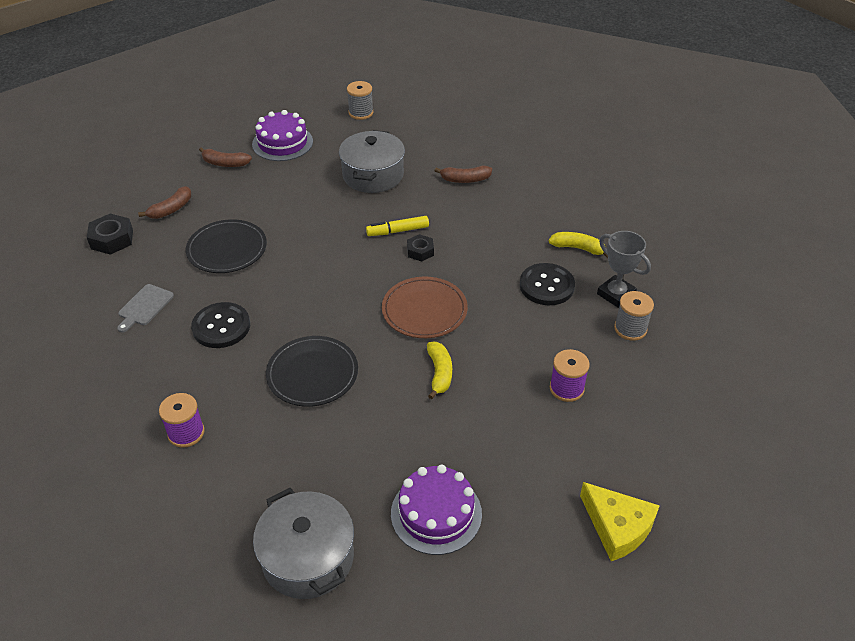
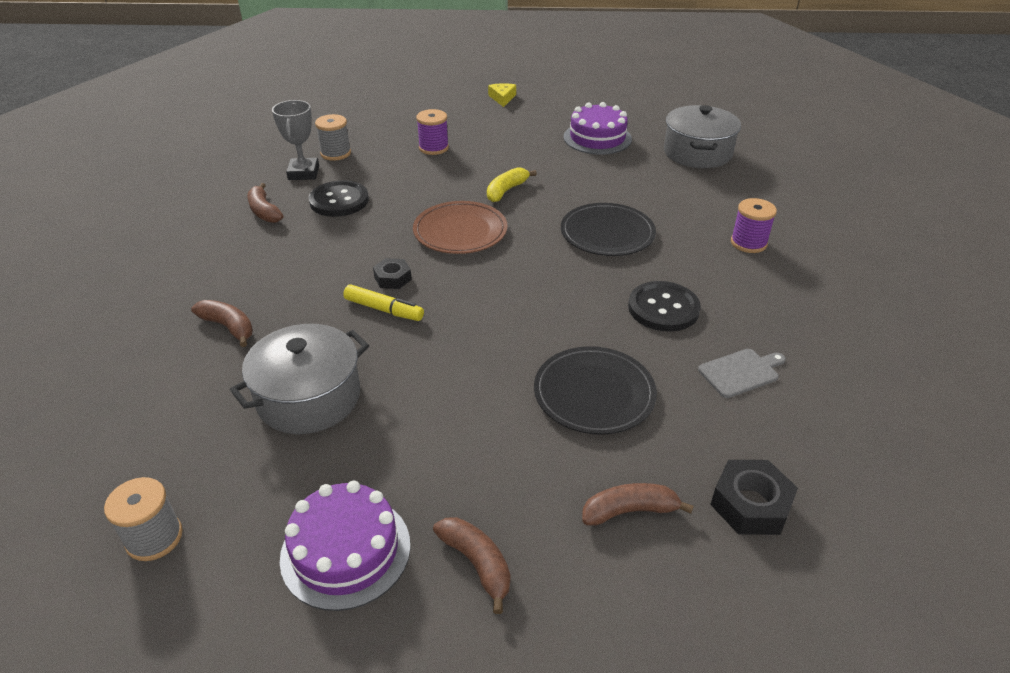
camera: 140 degrees left, 5 degrees down
yellow banana [549,232,608,258] -> brown banana [248,183,283,223]
yellow cheese [580,482,660,561] -> yellow cheese [488,83,516,107], size x0.60

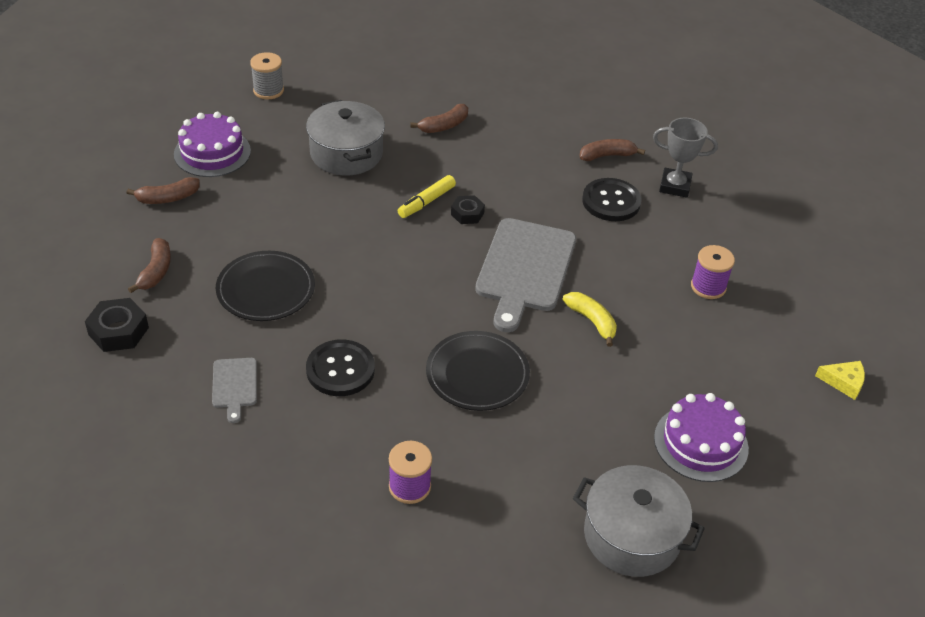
camera: 105 degrees right, 5 degrees up
grey spool [315,114,351,161] -> none
brown plate [413,201,508,254] -> grey cutting board [475,218,576,332]

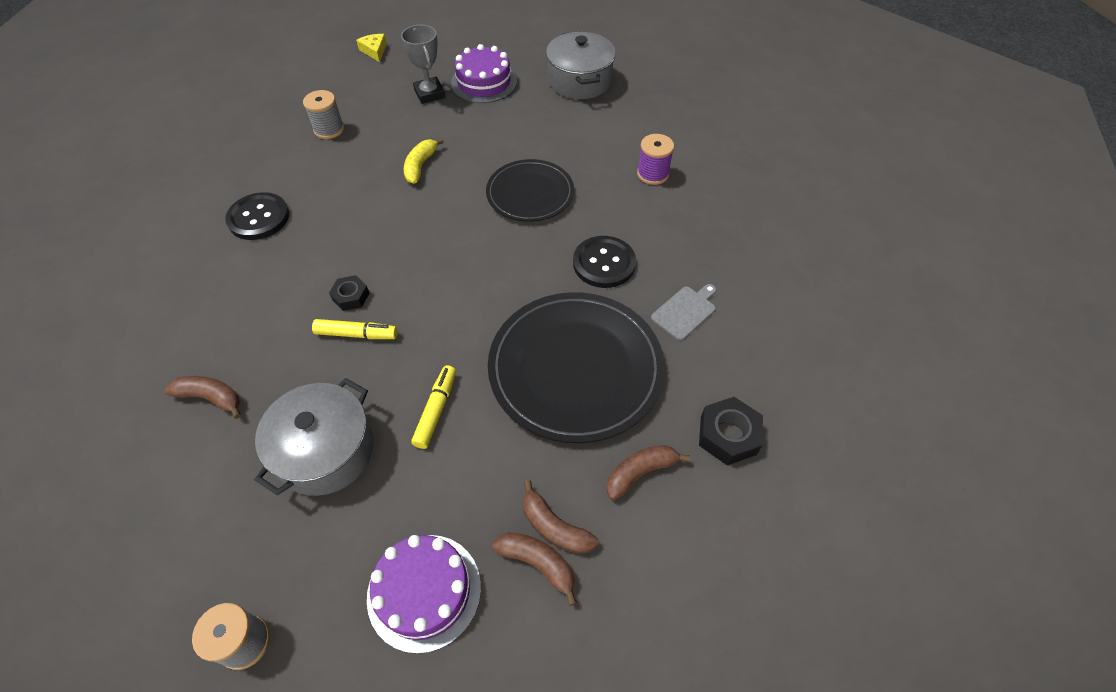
camera: 125 degrees left, 10 degrees up
black plate [216,251,315,321] -> black plate [488,292,665,443], size x1.63
grey cutting board [475,218,576,332] -> none
brown banana [580,139,645,161] -> brown banana moved to [523,480,598,554]
grey trophy [653,118,718,198] -> grey trophy moved to [401,25,445,104]
purple spool [691,245,735,299] -> grey spool [303,90,344,139]
none -> yellow marker [411,365,456,449]

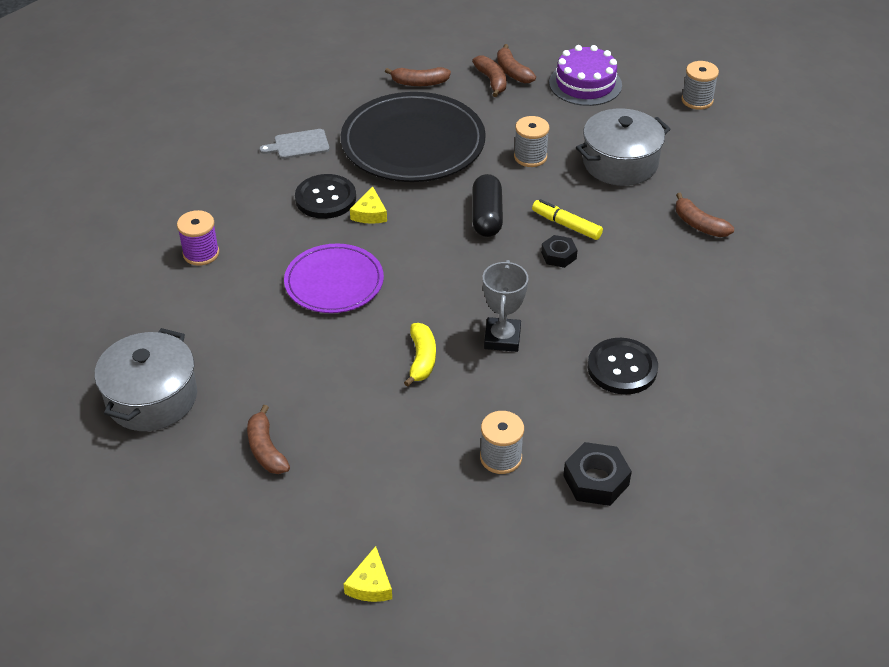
camera: 150 degrees left, 10 degrees down
grey trophy [401,25,445,104] -> grey trophy moved to [483,260,528,352]
yellow banana [404,138,444,184] -> yellow banana turned 45 degrees counterclockwise [404,323,436,387]
yellow marker [411,365,456,449] -> grey spool [514,116,549,167]
purple cake [451,44,517,103] -> brown banana [247,405,290,474]
black plate [486,159,574,222] -> purple plate [284,243,384,313]
black nut [699,397,763,465] -> black nut moved to [563,442,632,506]
none -> yellow cheese [350,186,387,224]
none -> black capsule [472,174,503,237]

